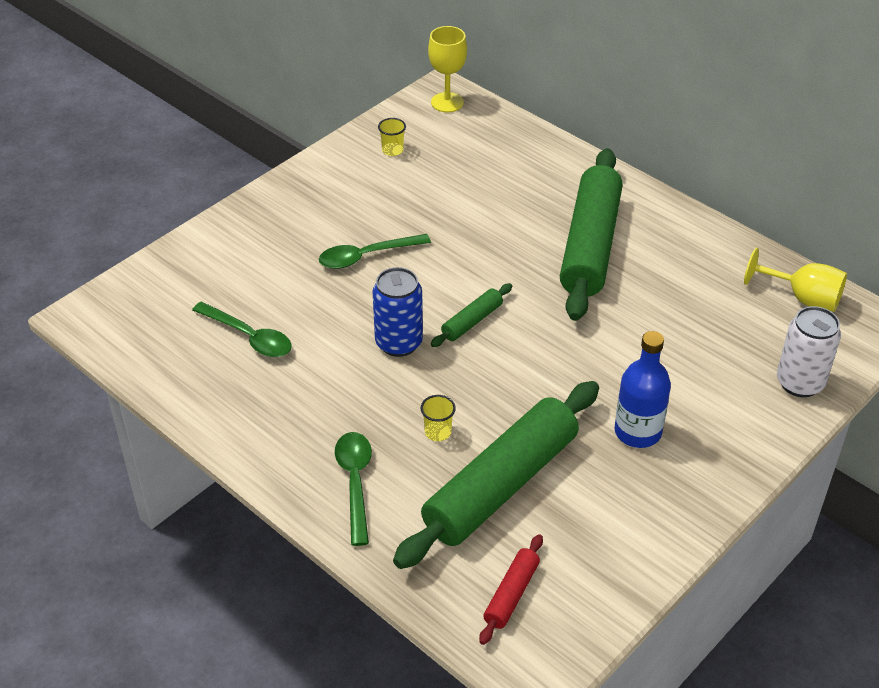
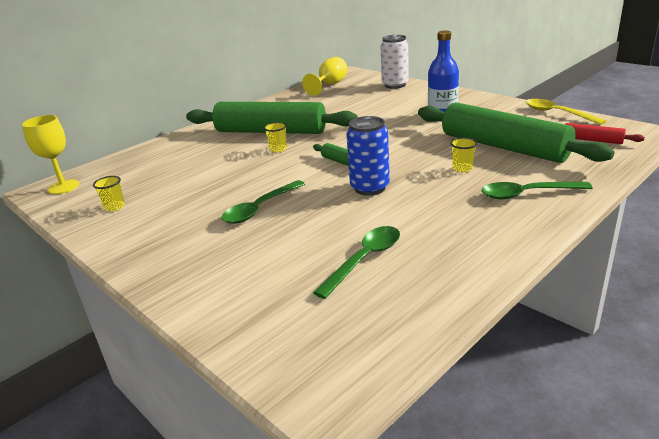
camera: 85 degrees left, 15 degrees down
green spoon [319,234,431,269] -> green spoon turned 60 degrees clockwise [221,180,305,224]
none -> yellow cup [264,122,287,152]
none -> yellow spoon [526,99,606,125]

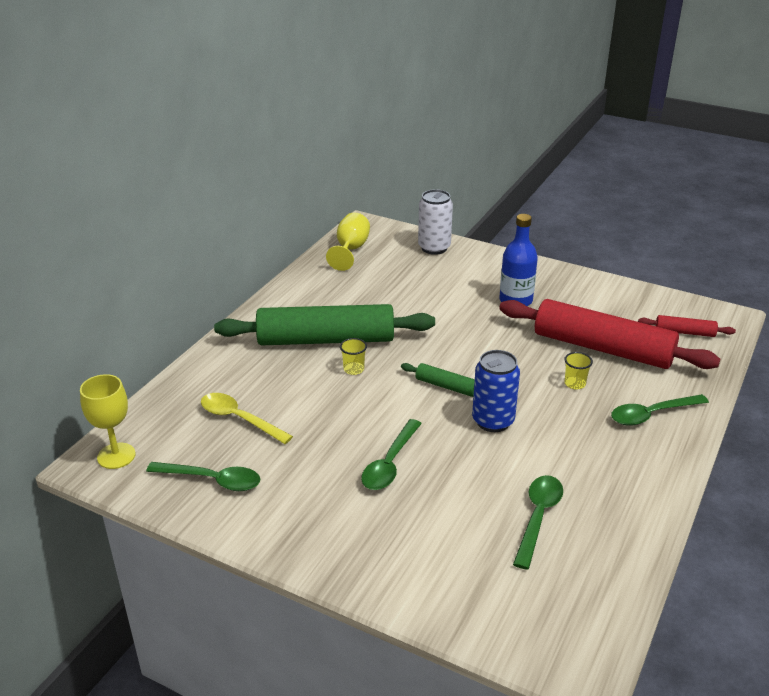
camera: 20 degrees left, 5 degrees up
yellow cup [93,176,125,211] -> green spoon [146,462,260,491]
green rolling pin [418,102,614,163] -> red rolling pin [499,299,720,369]
yellow spoon [526,99,606,125] -> yellow spoon moved to [201,393,293,444]

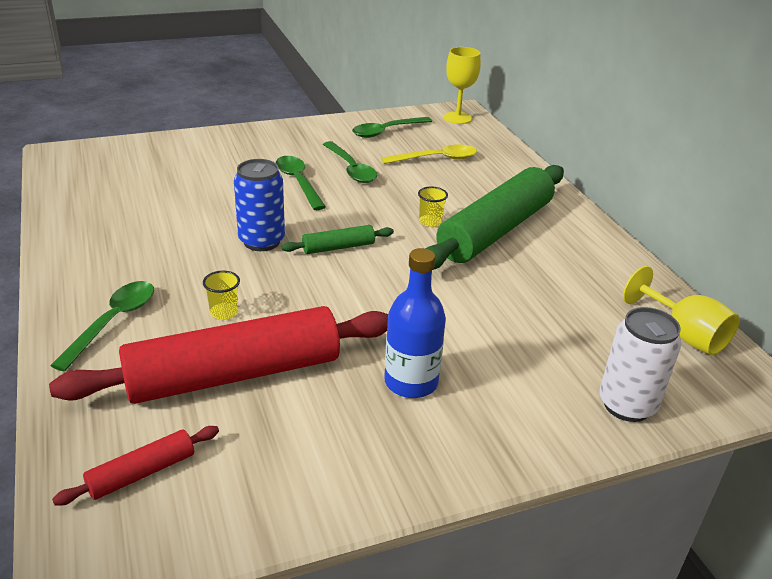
camera: 130 degrees right, 0 degrees up
green spoon [513,475,563,570] -> green spoon moved to [323,141,377,183]

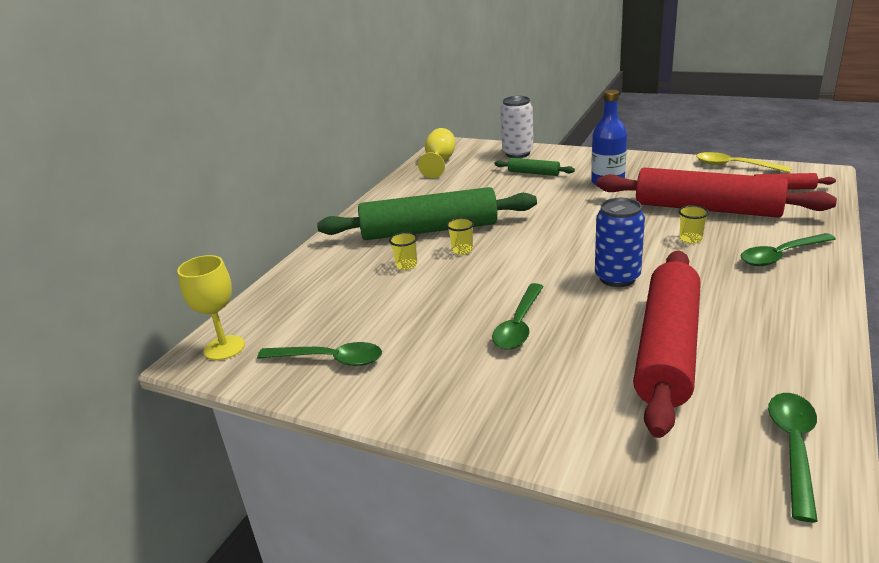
camera: 130 degrees left, 5 degrees down
green rolling pin [282,225,394,254] -> green rolling pin moved to [495,158,575,176]
green spoon [323,141,377,183] -> green spoon moved to [768,393,818,523]
yellow spoon [381,145,477,164] -> yellow spoon moved to [696,152,792,173]
none -> yellow cup [389,232,418,270]
none -> red rolling pin [633,250,701,438]

